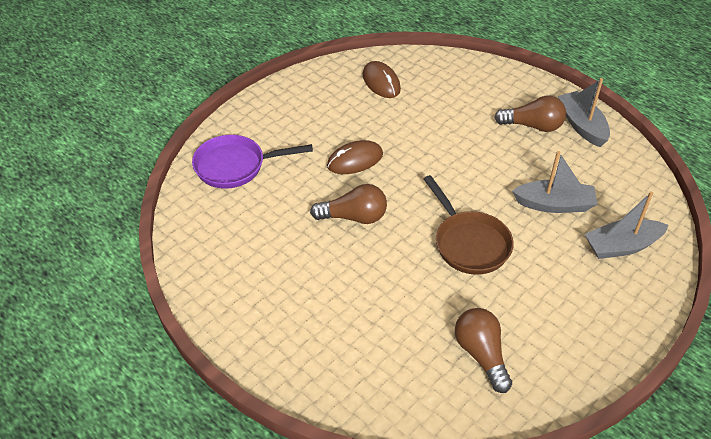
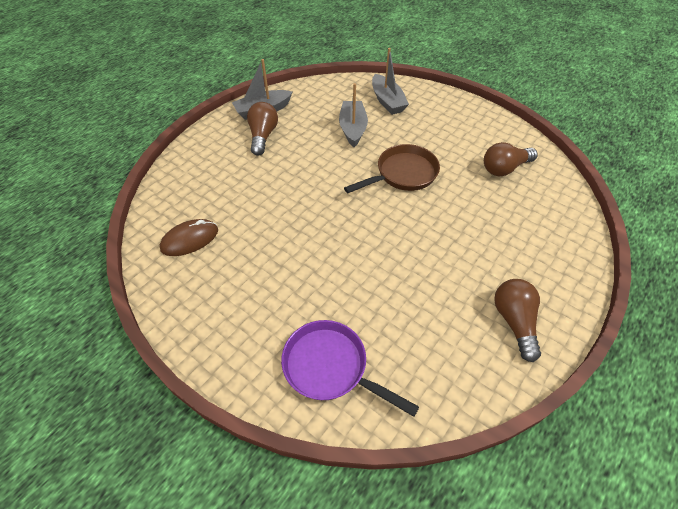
camera: 95 degrees left, 5 degrees up
purple pan [192,135,313,189] -> purple pan turned 135 degrees clockwise [281,320,419,417]
brown light bulb [310,184,387,224] -> brown light bulb moved to [494,279,541,362]
brown mouse [327,140,383,174] -> none

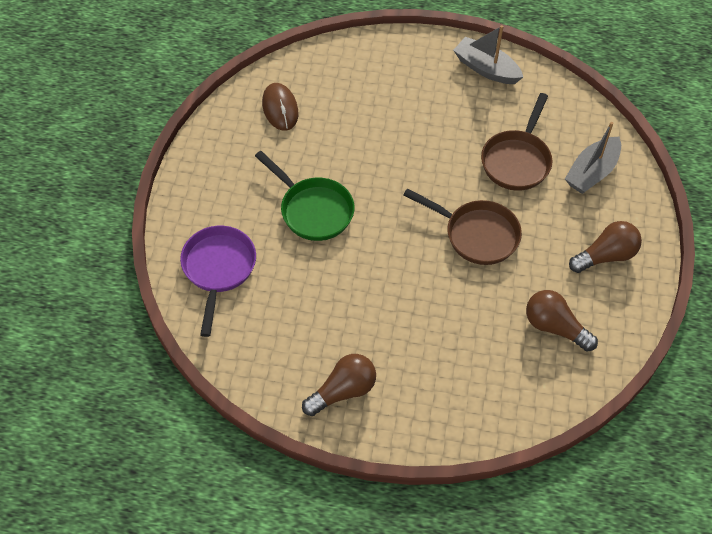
camera: 60 degrees right, 5 degrees up
brown mouse [160,219,218,256] -> brown mouse turned 45 degrees clockwise [262,83,298,131]
brown light bulb [247,102,278,155] -> brown light bulb moved to [569,221,642,273]
grey boat [339,83,368,147] -> brown pan [481,93,553,191]
none -> green pan [255,151,355,241]

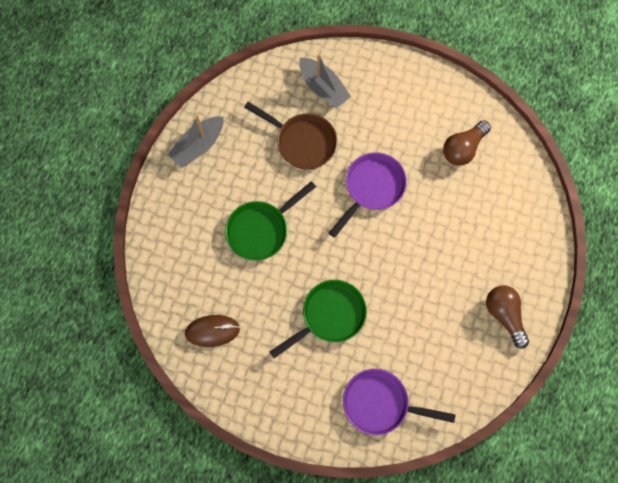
camera: 80 degrees left, 15 degrees up
brown pan [404,188,522,265] -> purple pan [329,152,407,238]
brown light bulb [569,221,642,273] -> none
none -> green pan [225,181,316,261]

